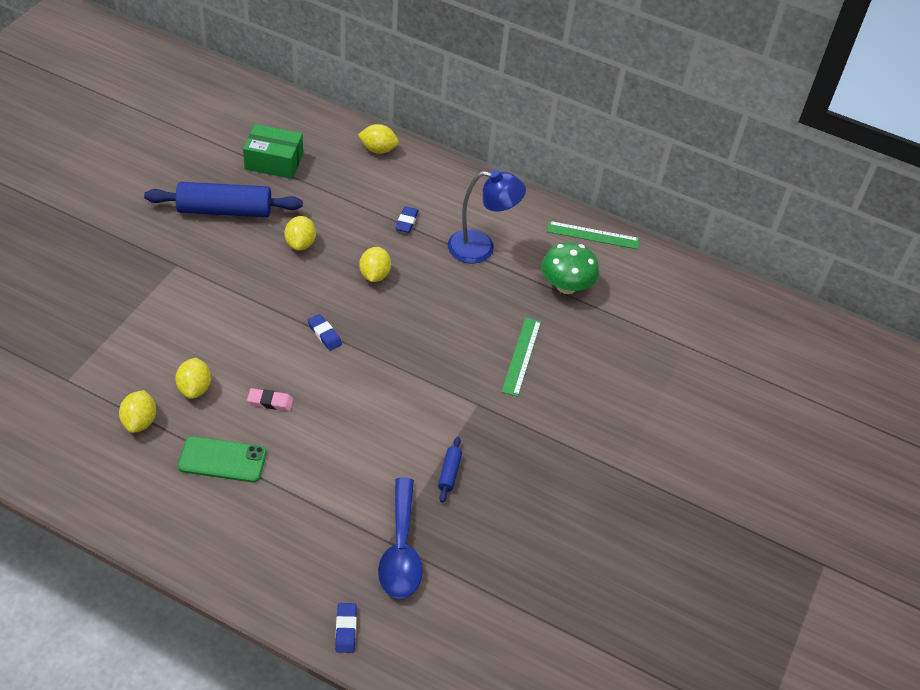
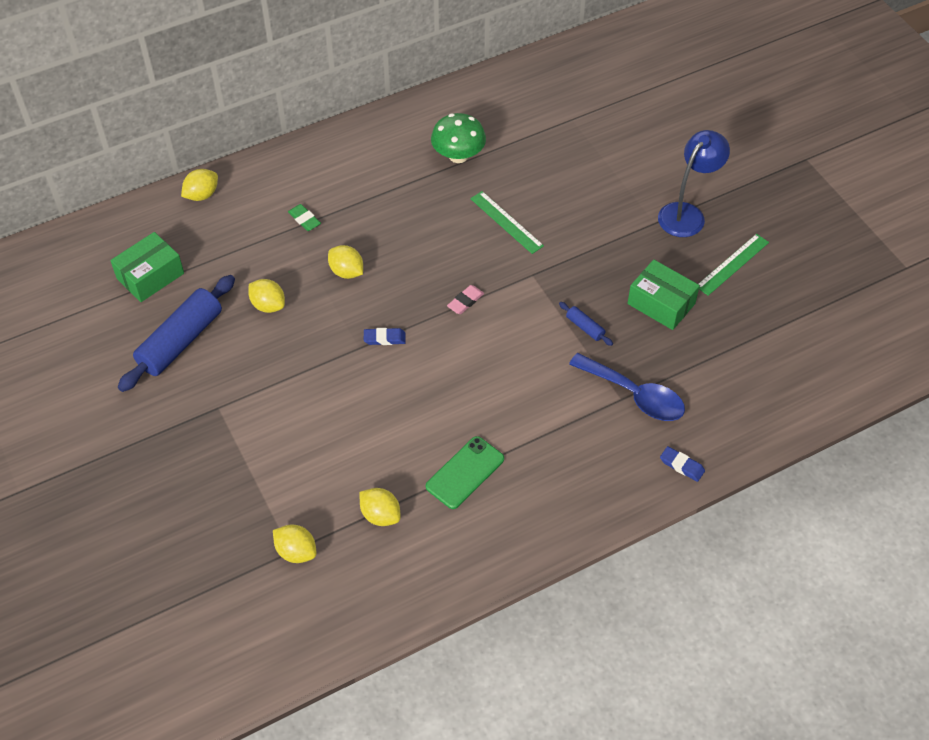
camera: 50 degrees left, 5 degrees up
yellow lemon [175,358,211,399] -> yellow lemon moved to [273,525,317,563]
pink eraser [247,388,294,411] -> pink eraser moved to [447,285,484,314]
blue eraser [395,206,419,233] -> green eraser [288,204,321,231]
blue lamp [448,170,526,263] -> blue lamp moved to [658,130,730,237]
green ruler [547,221,640,249] -> green ruler moved to [699,234,769,296]
none -> green box [627,259,700,330]

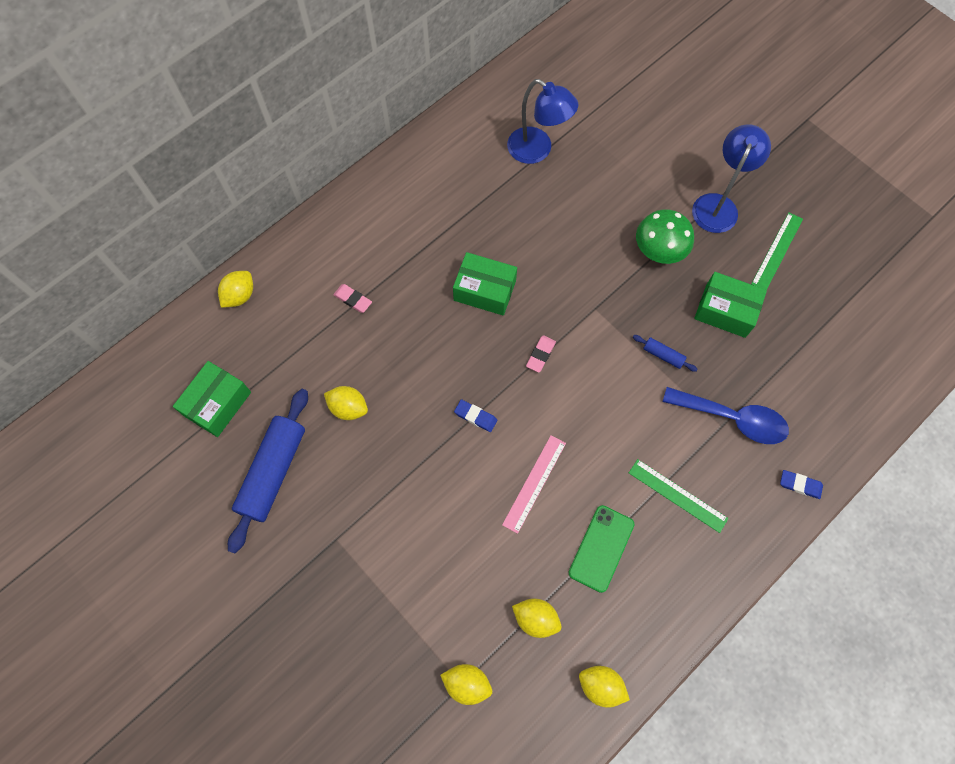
camera: 15 degrees left, 15 degrees up
green eraser [288,204,321,231] -> pink eraser [333,284,372,313]
yellow lemon [328,245,363,279] -> yellow lemon moved to [579,666,630,708]
blue eraser [364,328,406,345] -> blue eraser turned 45 degrees clockwise [454,400,497,432]
green mushroom [431,113,486,163] -> green mushroom moved to [636,209,694,264]
green ruler [470,191,544,254] -> green ruler moved to [629,459,729,533]
none -> green box [453,252,517,316]
none -> pink ruler [502,435,566,534]
none -> blue lamp [507,79,578,164]

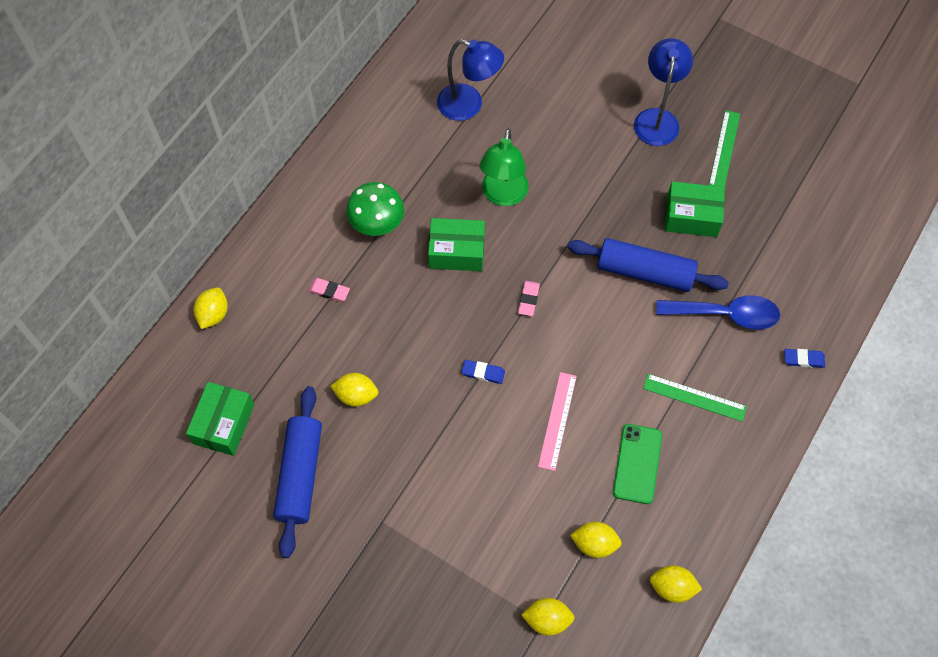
camera: 15 degrees left, 5 degrees down
blue rolling pin [633,335,698,372] -> blue rolling pin [567,238,729,292], size x2.31
green mushroom [636,209,694,264] -> green mushroom moved to [346,182,404,236]
none -> green lamp [480,129,529,206]

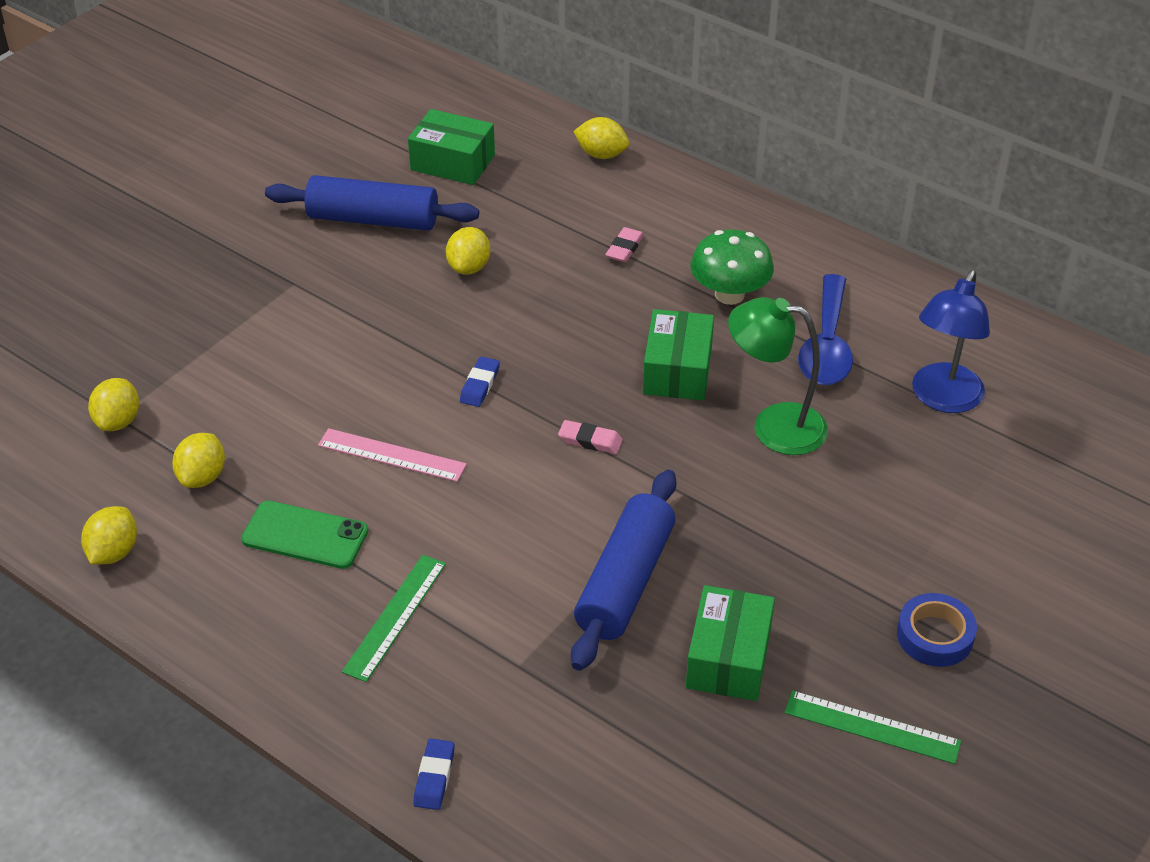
camera: 95 degrees right, 20 degrees down
blue lamp [634,38,693,146] -> blue tape [897,593,977,667]
blue spoon [656,295,780,330] -> blue spoon moved to [798,274,853,385]

